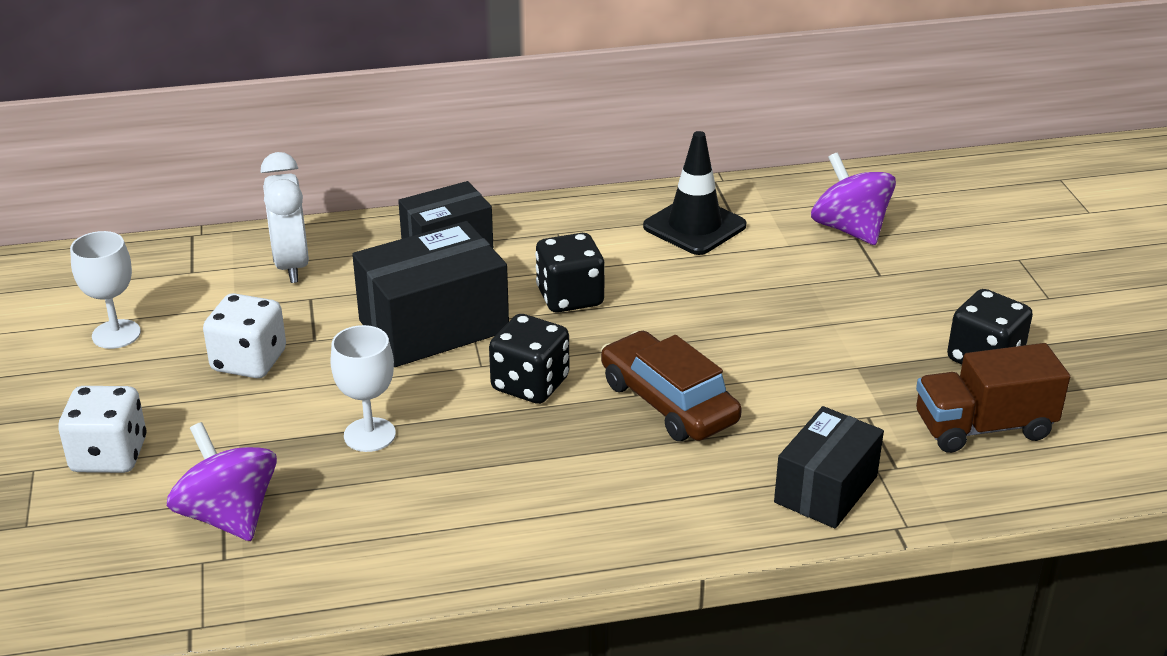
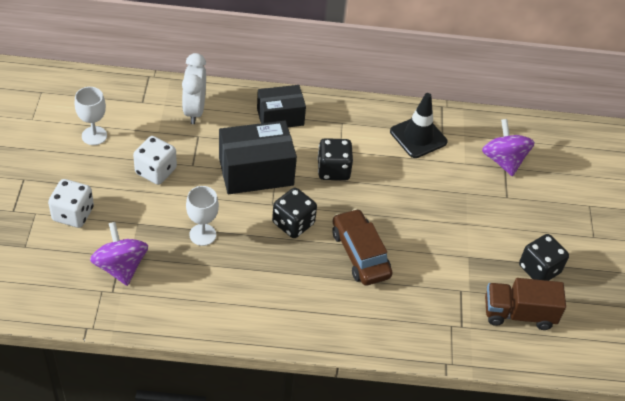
camera: 10 degrees right, 15 degrees up
black box [774,406,884,529] -> none

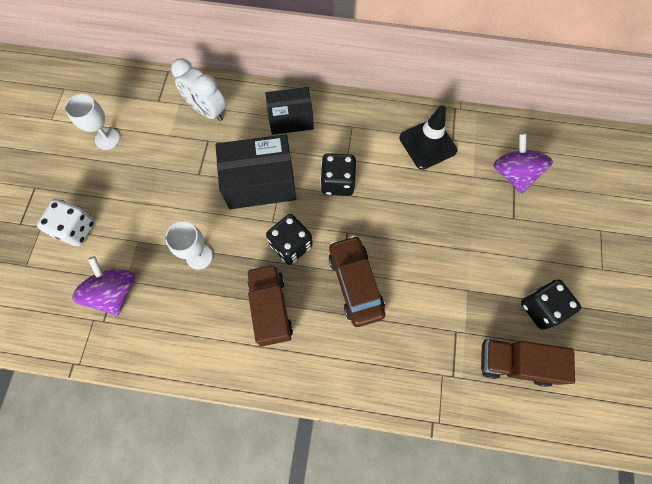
camera: 10 degrees right, 20 degrees up
white dice [133,136,177,185] -> none
white clock [182,53,206,124] -> white clock turned 60 degrees counterclockwise [171,58,226,121]
none -> brown truck [247,265,293,346]

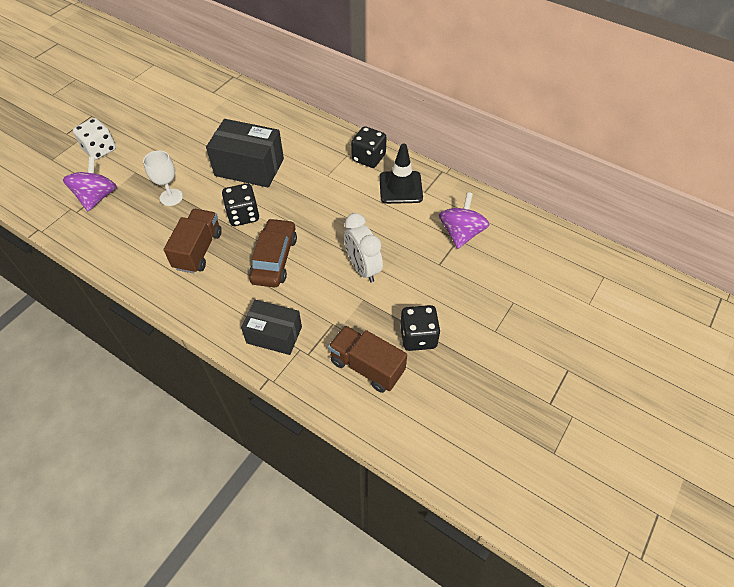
camera: 25 degrees right, 15 degrees down
white goblet [65,94,120,150] -> none
white clock [171,58,226,121] -> white clock moved to [344,213,383,283]
black box [265,87,314,135] -> black box moved to [241,300,302,355]
black dice [320,153,356,196] -> black dice moved to [351,126,387,168]

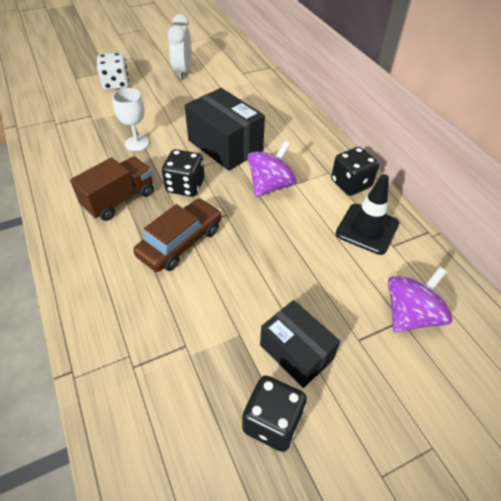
camera: 30 degrees right, 5 degrees down
purple spinning top [63,157,117,211] -> purple spinning top moved to [247,141,297,197]
black box [241,300,302,355] -> black box moved to [260,300,340,388]
brown truck [328,325,407,393] -> none
white clock [344,213,383,283] -> white clock moved to [168,14,191,79]

